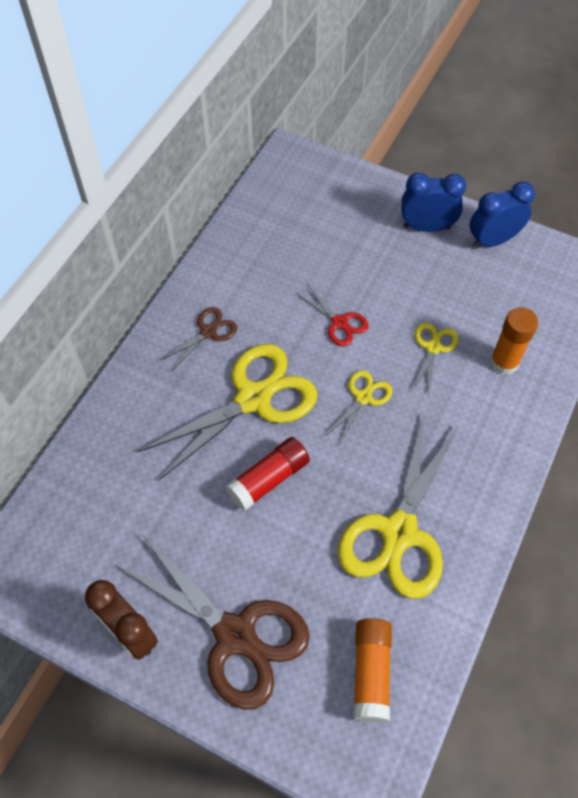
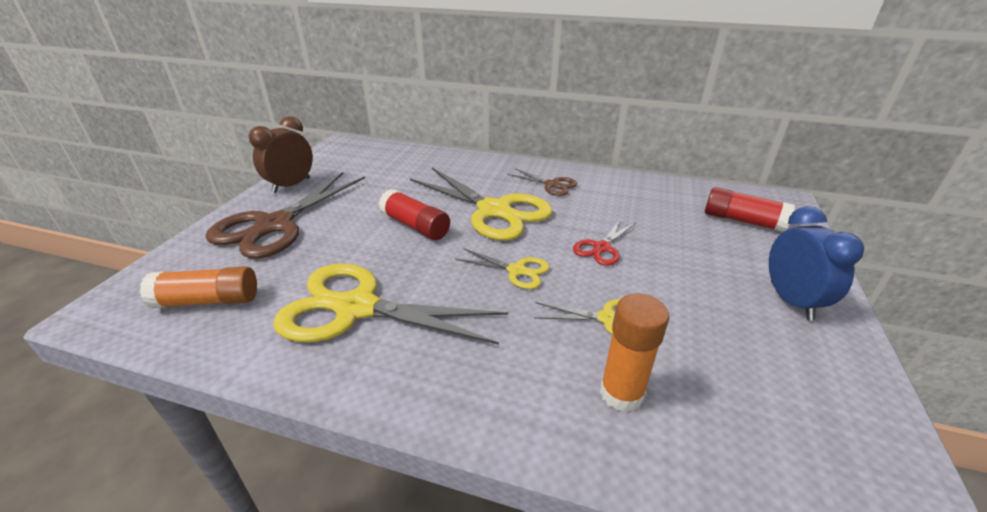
camera: 80 degrees right, 25 degrees down
blue clock [470,182,535,249] -> none
none -> red glue stick [705,187,795,232]

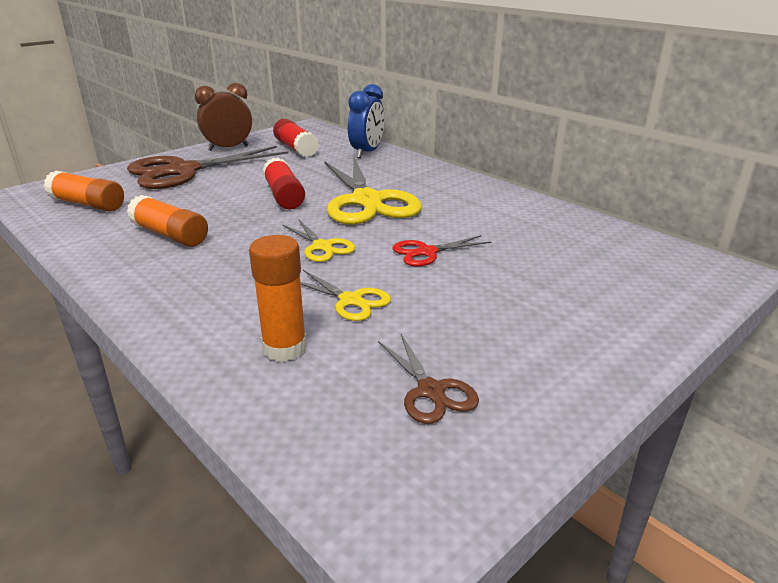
camera: 30 degrees right, 5 degrees down
yellow scissors [273,263,508,345] -> orange glue stick [127,195,208,247]
brown scissors [507,168,577,196] -> brown scissors moved to [378,334,479,424]
red glue stick [705,187,795,232] -> red glue stick moved to [273,118,319,157]
blue clock [769,206,864,320] -> blue clock moved to [348,84,384,158]

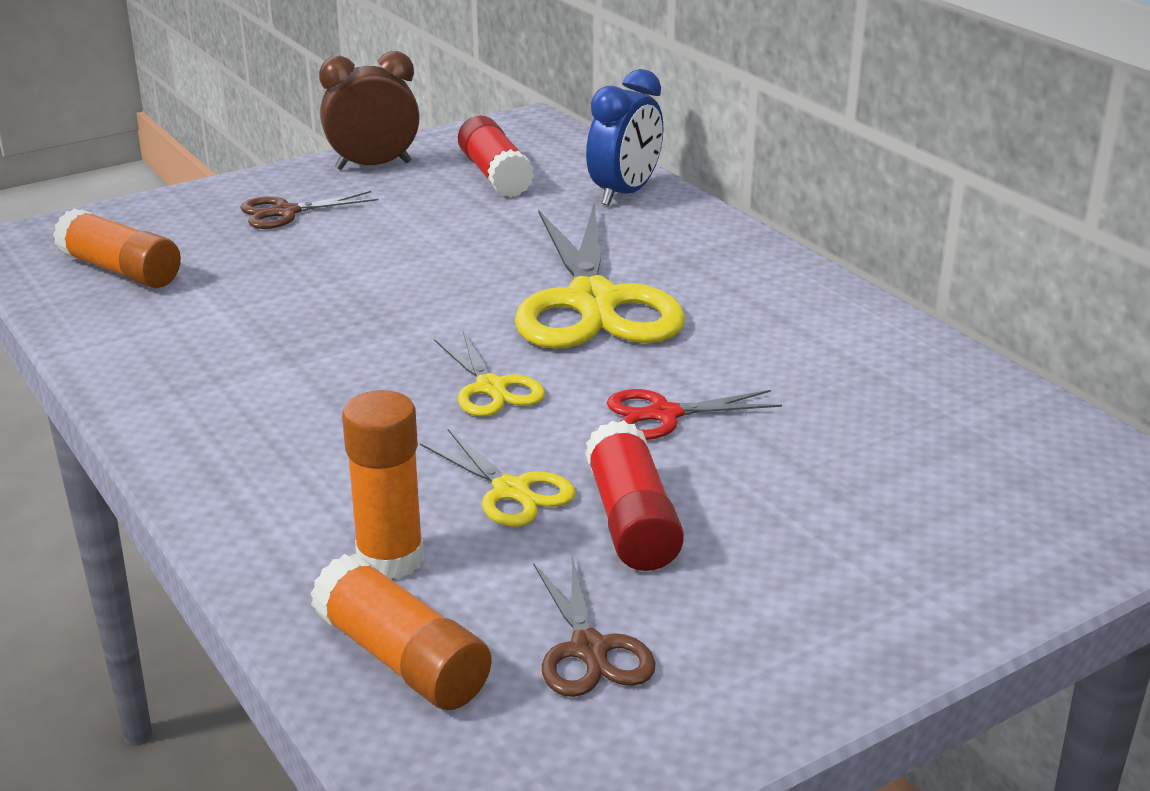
camera: 10 degrees right, 0 degrees up
brown scissors [127,146,288,189] -> brown scissors [240,191,379,229], size x0.48
orange glue stick [127,195,208,247] -> orange glue stick moved to [310,554,492,710]
red glue stick [263,158,305,209] -> red glue stick moved to [585,420,684,571]

